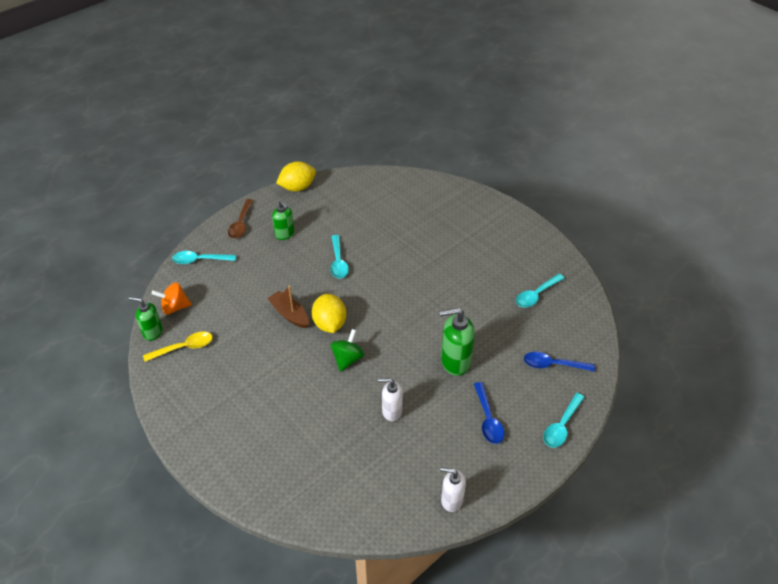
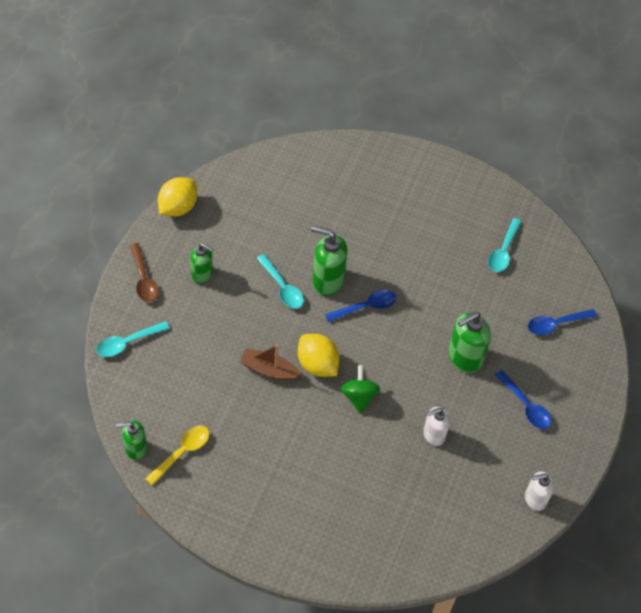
camera: 30 degrees left, 10 degrees up
orange spinning top [152,282,192,315] -> none
turquoise spoon [543,393,585,448] -> none
none -> green soap dispenser [311,226,348,296]
none -> blue spoon [325,290,396,322]

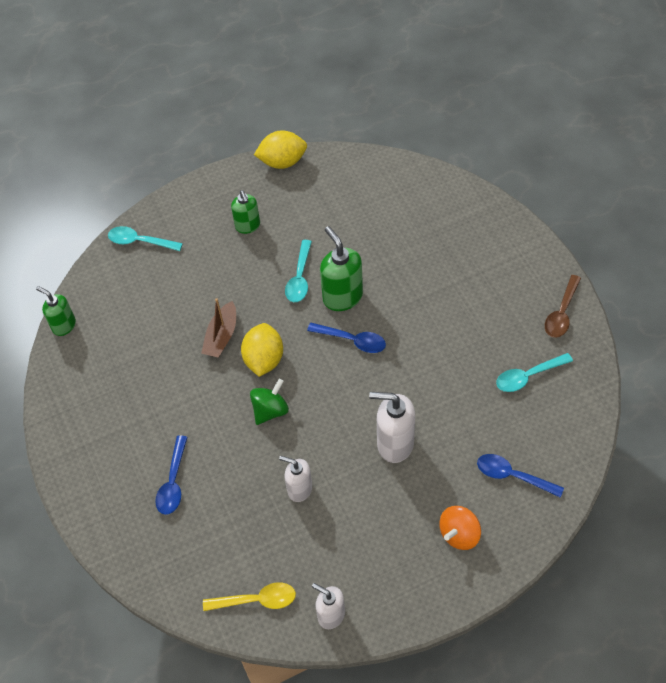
camera: 50 degrees right, 0 degrees up
brown spoon [130,243,159,302] -> brown spoon moved to [545,275,581,338]
yellow spoon [145,425,209,485] -> yellow spoon moved to [203,582,296,611]
brown boat [240,345,302,380] -> brown boat turned 135 degrees counterclockwise [201,298,236,358]
green soap dispenser [448,312,491,373] -> white soap dispenser [369,392,415,463]
blue spoon [495,370,552,429] -> blue spoon moved to [155,435,187,515]
none -> orange spinning top [439,506,481,550]

